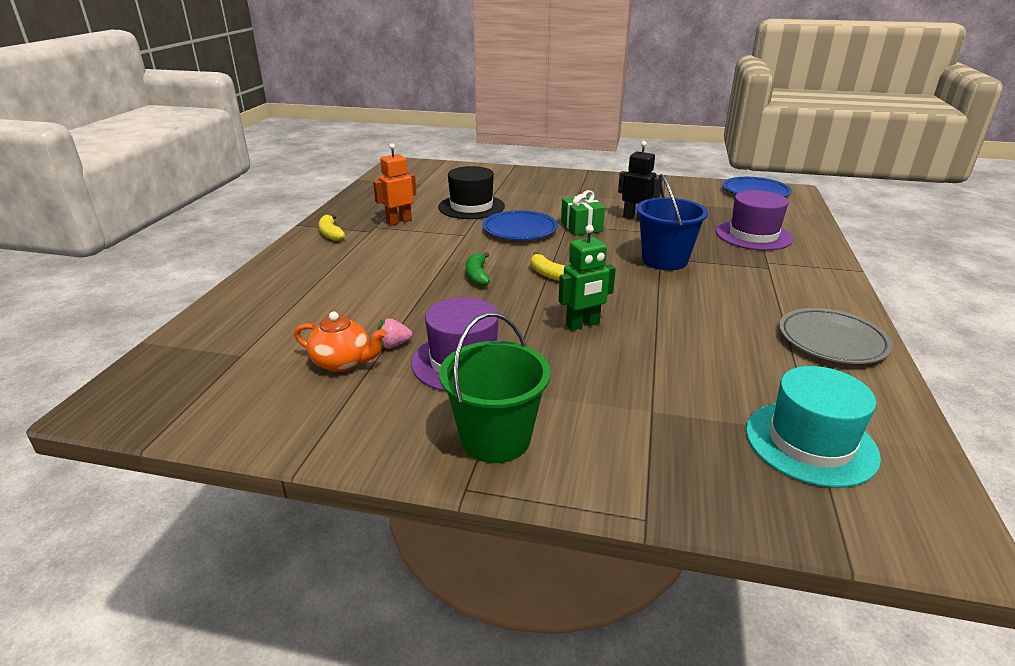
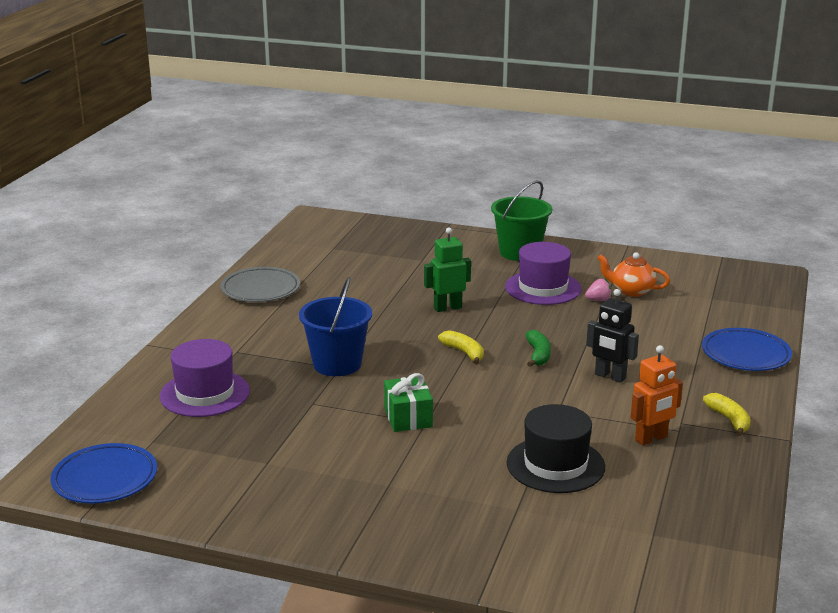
camera: 175 degrees left, 5 degrees down
blue plate [483,210,558,240] -> blue plate moved to [702,328,792,371]
black robot [618,141,661,221] -> black robot moved to [586,289,639,383]
turquoise hat [746,366,881,488] -> none

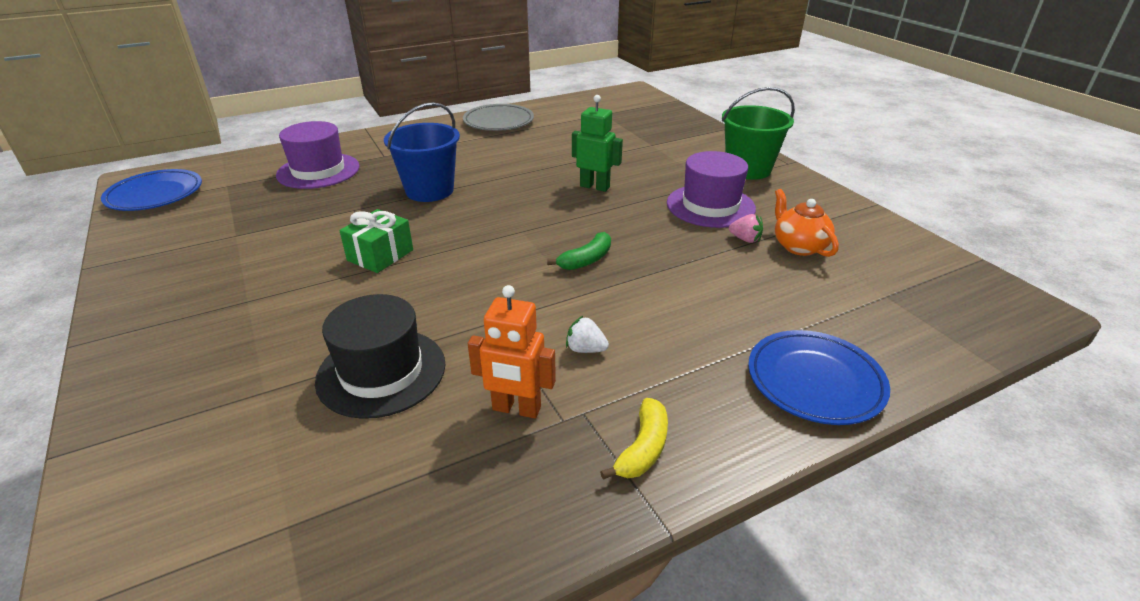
camera: 45 degrees right, 10 degrees up
yellow banana [438,330,484,365] -> none
black robot [586,289,639,383] -> none
none -> white strawberry [566,315,609,353]

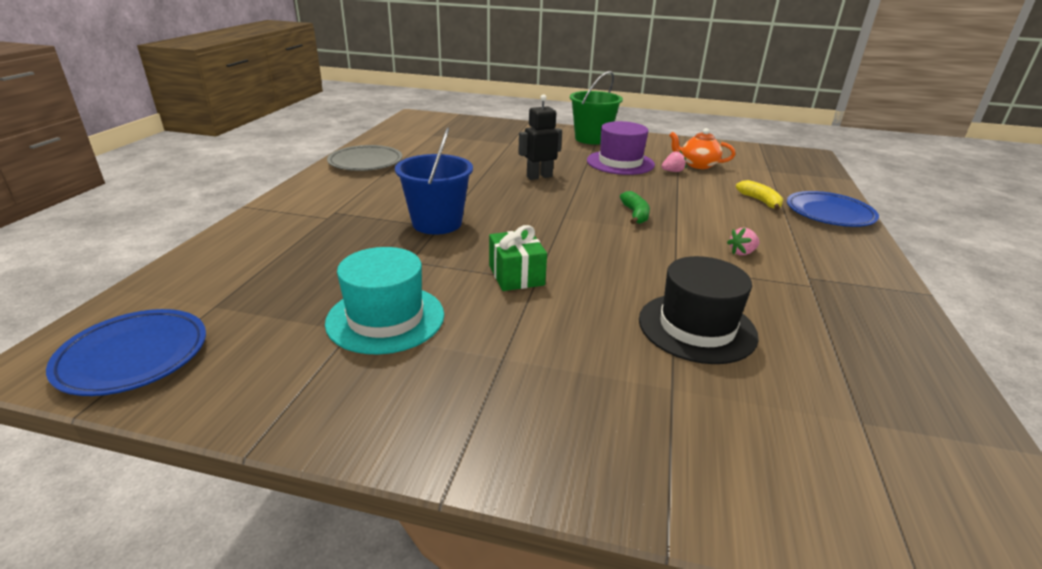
camera: 50 degrees left, 5 degrees down
purple hat [276,121,360,189] -> none
orange robot [468,285,556,419] -> none
white strawberry [566,315,609,353] -> pink strawberry [727,227,760,255]
green robot [572,95,623,192] -> black robot [518,94,562,180]
yellow banana [600,398,668,480] -> yellow banana moved to [736,180,783,210]
none -> turquoise hat [325,247,444,354]

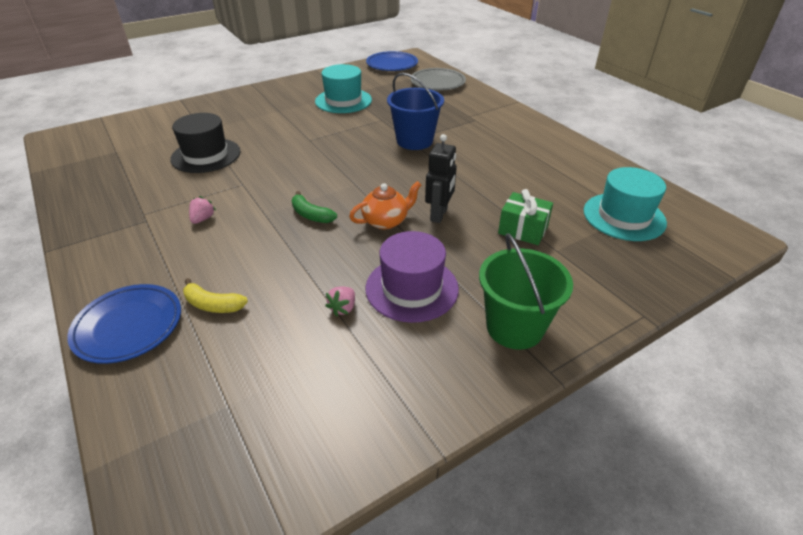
camera: 135 degrees right, 10 degrees up
grey plate [327,145,402,171] -> grey plate moved to [410,68,466,90]
green gift [489,225,547,291] -> green gift moved to [498,189,553,245]
orange teapot [669,128,736,169] -> orange teapot moved to [349,181,421,230]
none -> turquoise hat [583,167,667,241]

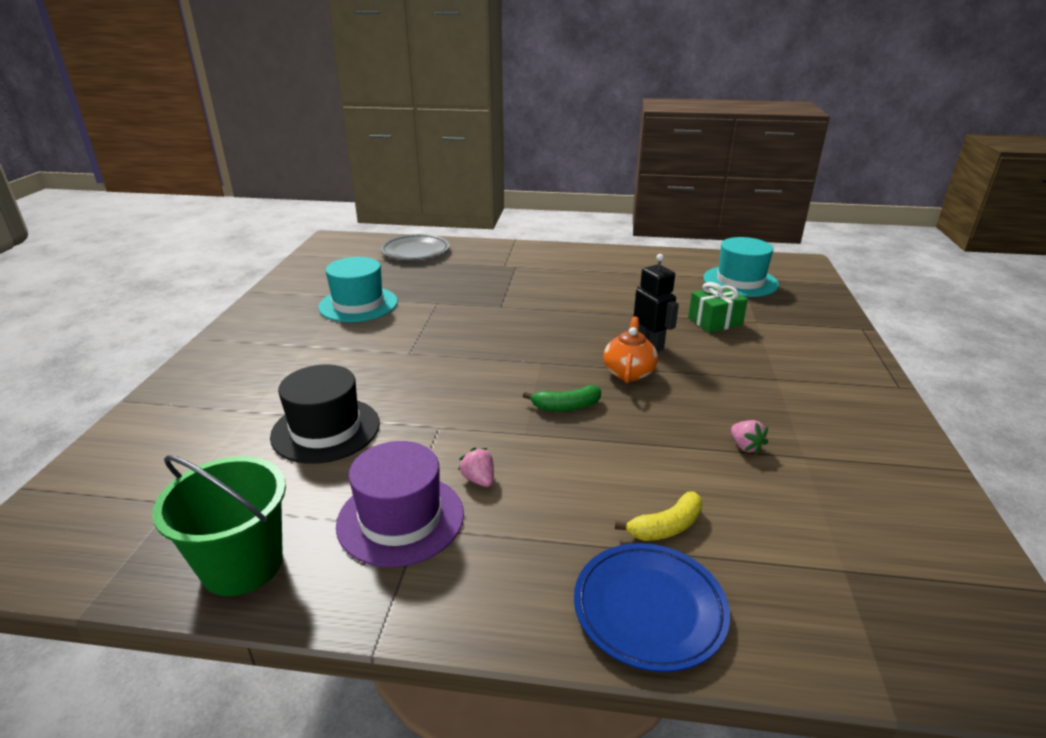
camera: 50 degrees left, 10 degrees down
blue plate [366,51,418,71] -> none
purple hat [366,231,459,323] -> purple hat moved to [336,441,464,567]
blue bucket [387,73,444,150] -> none
green bucket [479,233,573,350] -> green bucket moved to [152,455,286,596]

